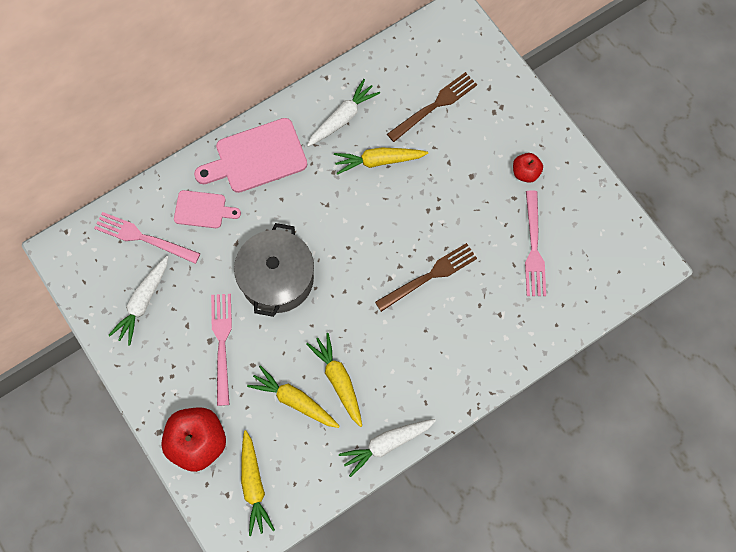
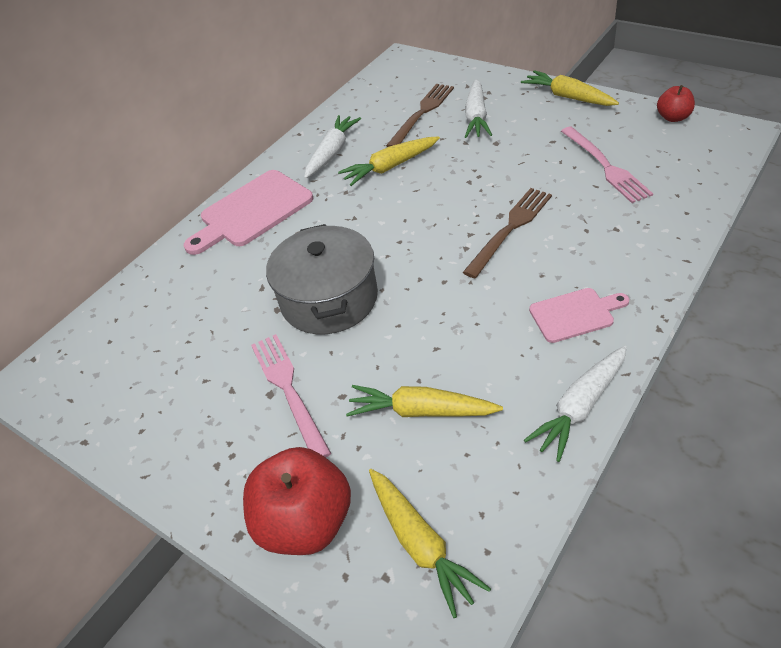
camera: 15 degrees left, 25 degrees down
pink fork [94,212,200,264] -> none
white carrot [108,256,168,346] -> white carrot moved to [465,79,492,138]
pink cutting board [174,190,241,228] -> pink cutting board moved to [529,288,629,343]
yellow carrot [306,333,362,427] -> yellow carrot moved to [521,70,619,106]
red apple [513,153,543,183] -> red apple moved to [657,85,695,122]

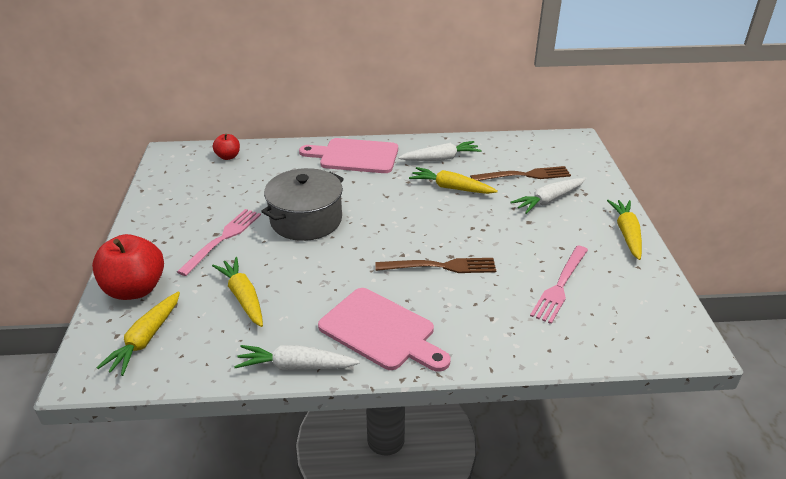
camera: 45 degrees right, 10 degrees down
pink cutting board [529,288,629,343] -> pink cutting board [318,288,450,372], size x1.71
red apple [657,85,695,122] -> red apple moved to [213,134,240,160]

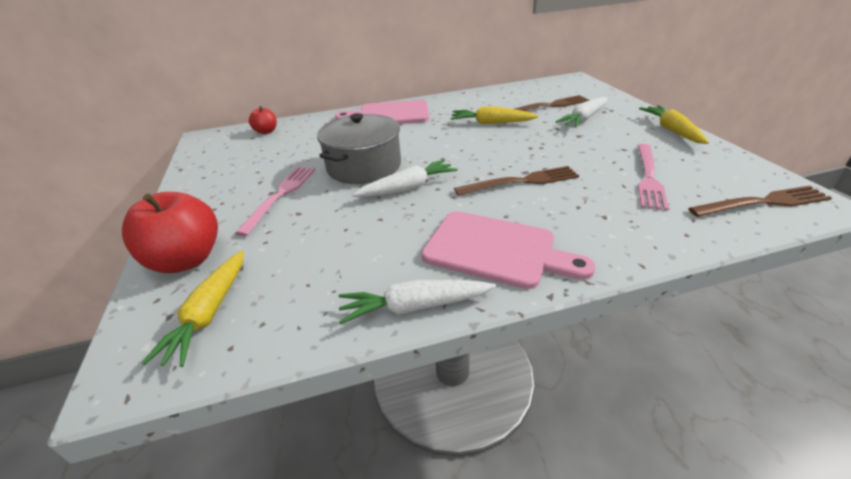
camera: 10 degrees left, 0 degrees up
yellow carrot [212,257,263,327] -> none
white carrot [398,141,481,161] -> white carrot moved to [352,159,457,197]
none -> brown fork [688,186,832,217]

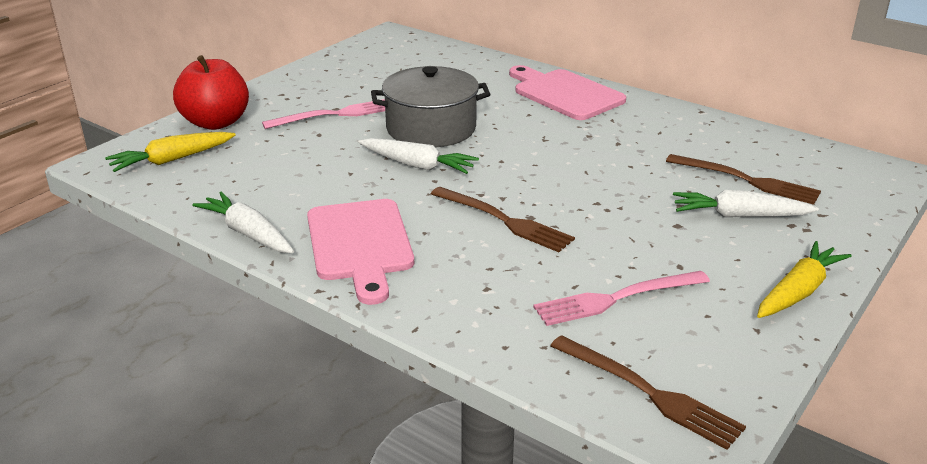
camera: 50 degrees right, 5 degrees down
red apple [249,106,277,134] -> none
yellow carrot [451,106,538,124] -> none

